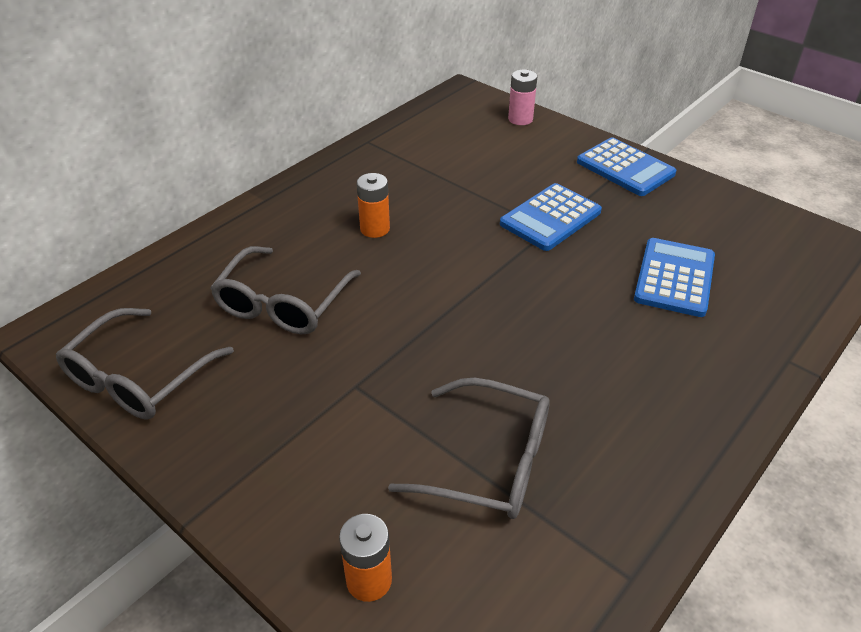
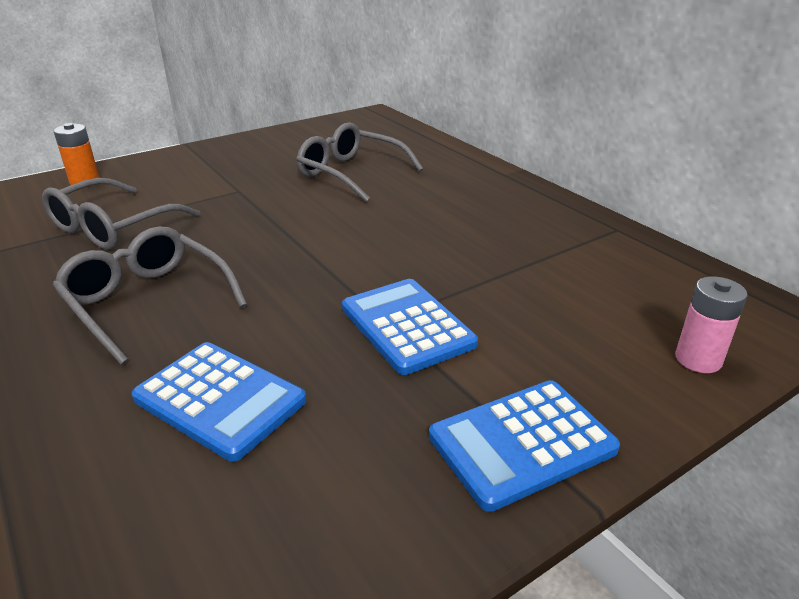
camera: 105 degrees right, 10 degrees down
grey glasses [56,308,234,420] -> grey glasses moved to [53,226,247,365]
orange battery [357,173,390,238] -> none

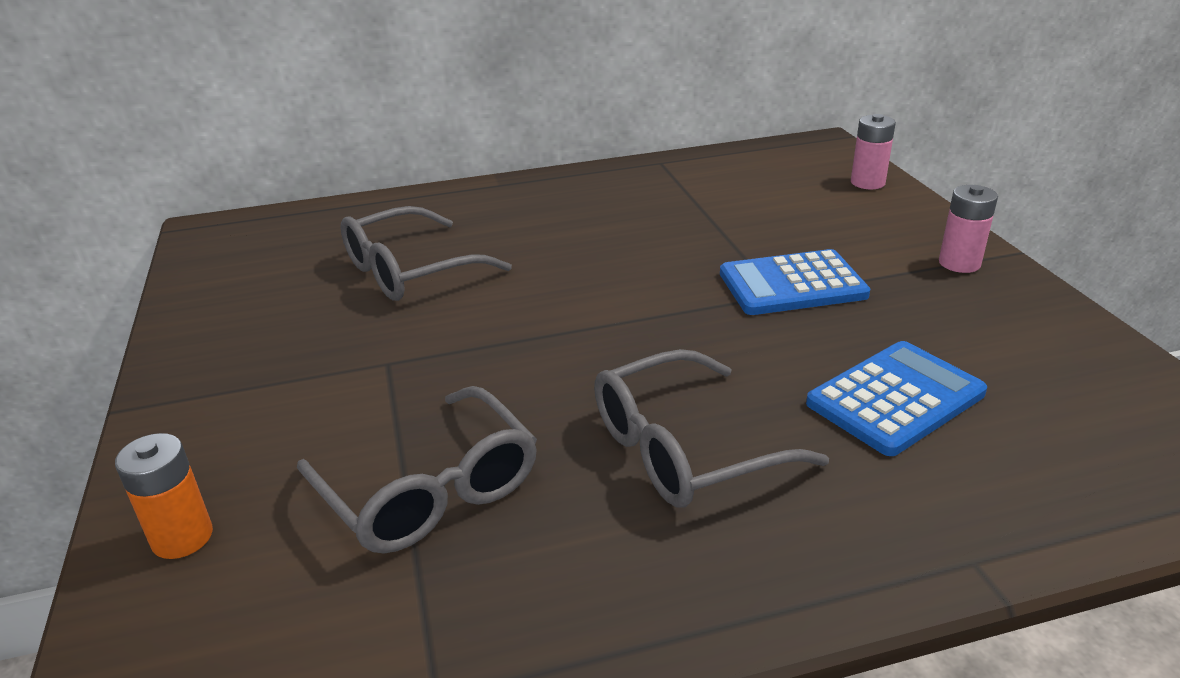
camera: 70 degrees left, 0 degrees up
blue calculator [429,380,620,512] -> pink battery [939,185,998,273]

